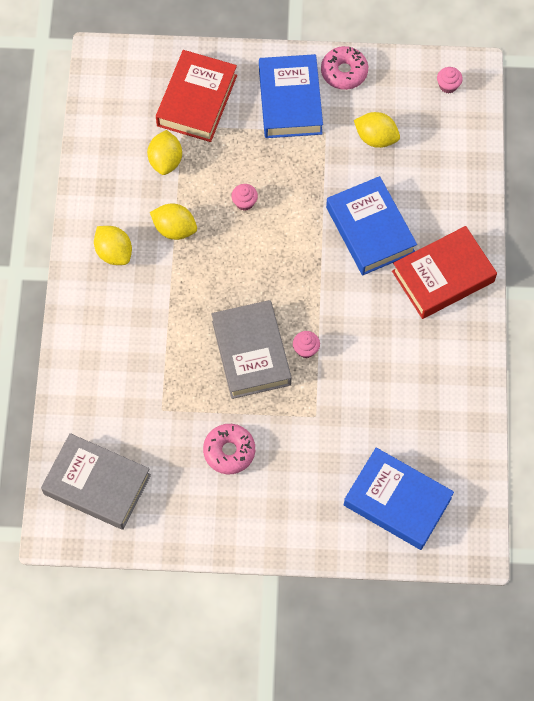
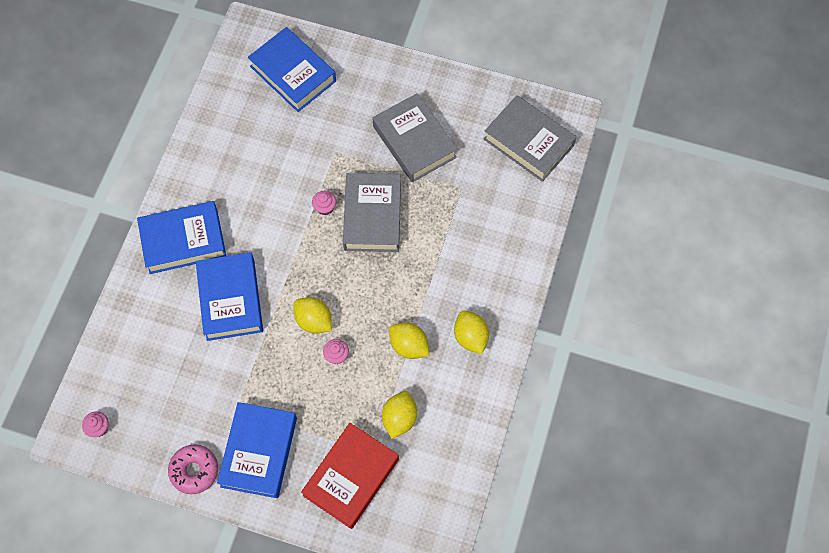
camera: 165 degrees left, 0 degrees up
pink donut [203,424,255,474] -> grey book [372,93,457,182]
yellow lemon [354,112,400,148] -> yellow lemon moved to [293,297,332,334]
red book [392,226,497,319] -> blue book [137,201,226,274]

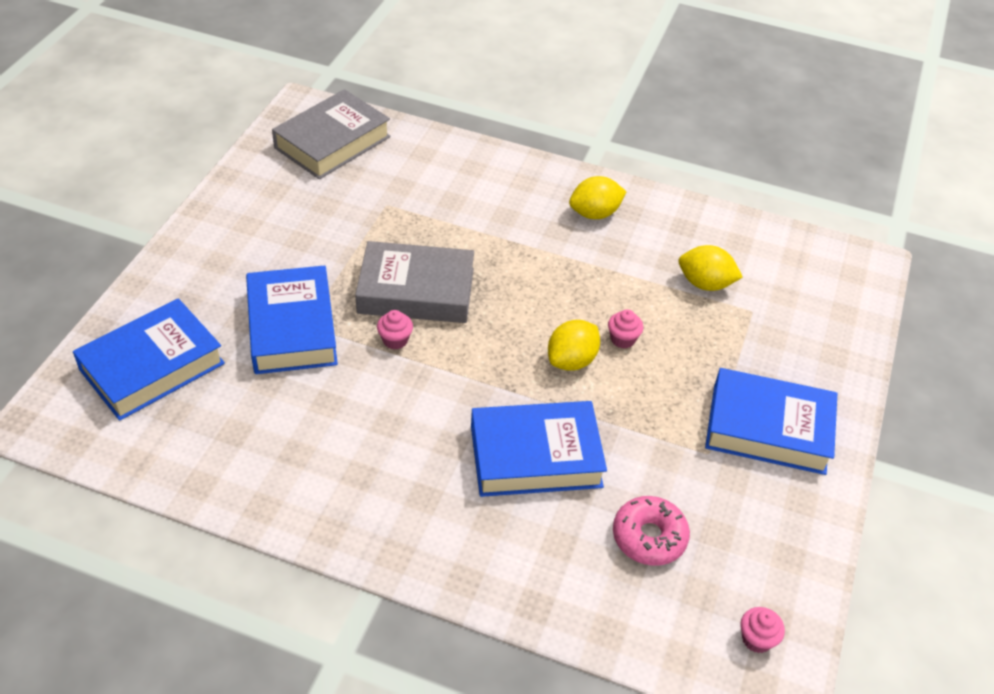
camera: 90 degrees left, 20 degrees down
blue book [137,201,226,274] -> blue book moved to [246,265,338,374]
pink donut [168,444,218,494] -> pink donut moved to [613,496,690,566]
red book [301,423,399,529] -> none
grey book [372,93,457,182] -> none
yellow lemon [389,322,429,359] -> none

